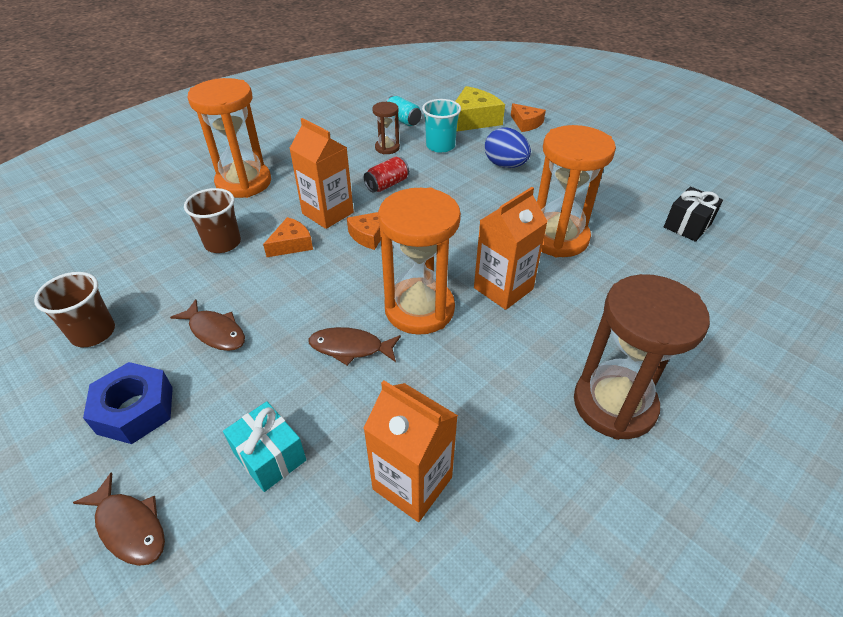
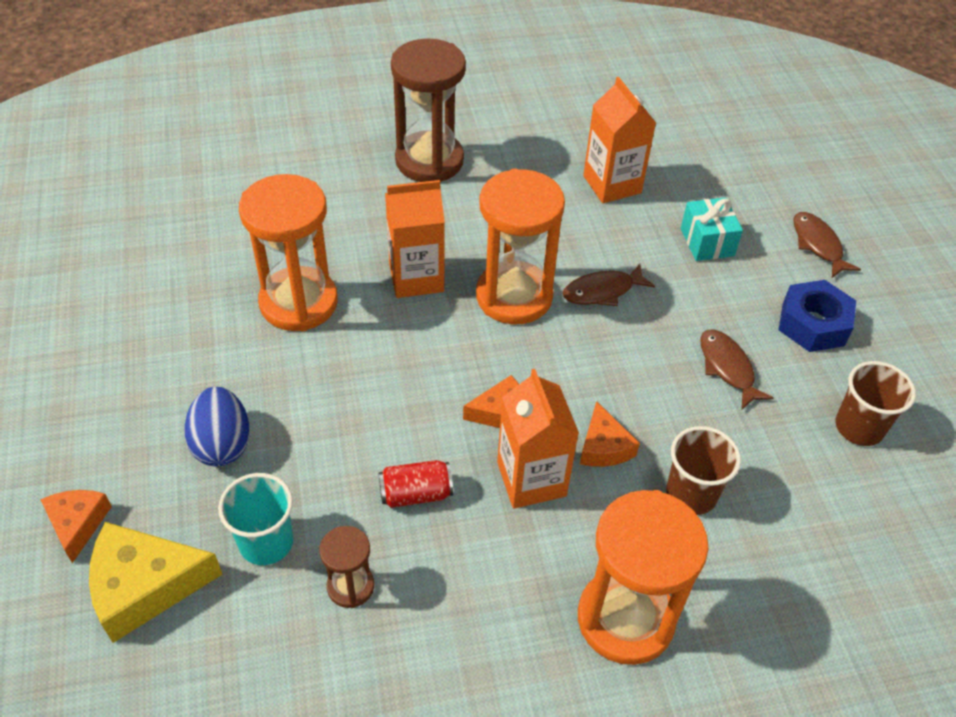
camera: 150 degrees left, 5 degrees up
orange cheese [263,217,313,257] -> orange cheese turned 90 degrees counterclockwise [580,401,640,467]
brown fish [308,327,401,366] -> brown fish turned 120 degrees clockwise [563,264,655,306]
turquoise can [385,96,422,126] -> none
black gift [664,187,723,242] -> none

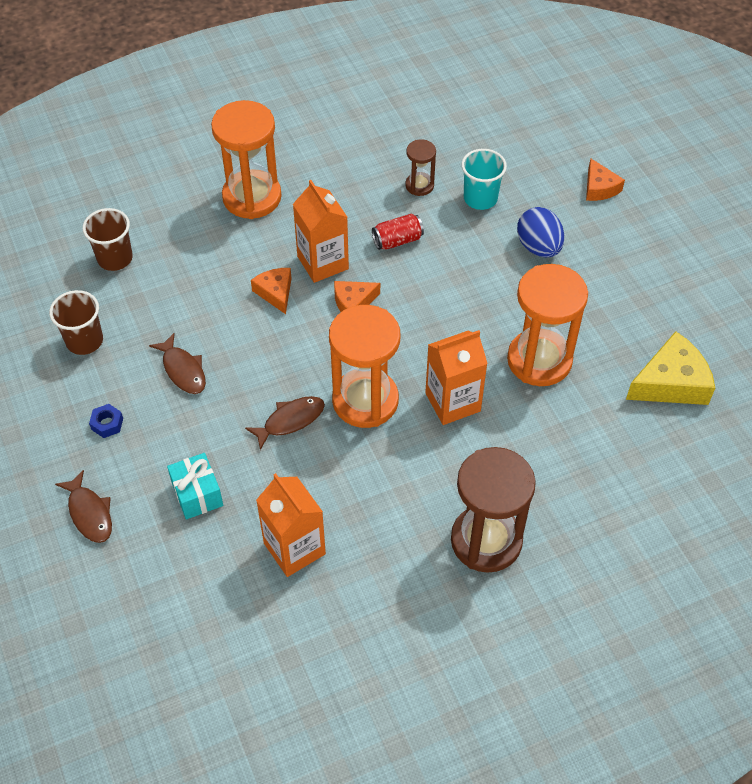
camera: 170 degrees right, 5 degrees up
yellow cheese [89,522,222,643] -> yellow cheese moved to [626,331,715,405]
brown cup [666,426,741,515] -> brown cup moved to [82,208,133,271]
blue nut [779,280,856,352] -> blue nut [89,404,123,438], size x0.51

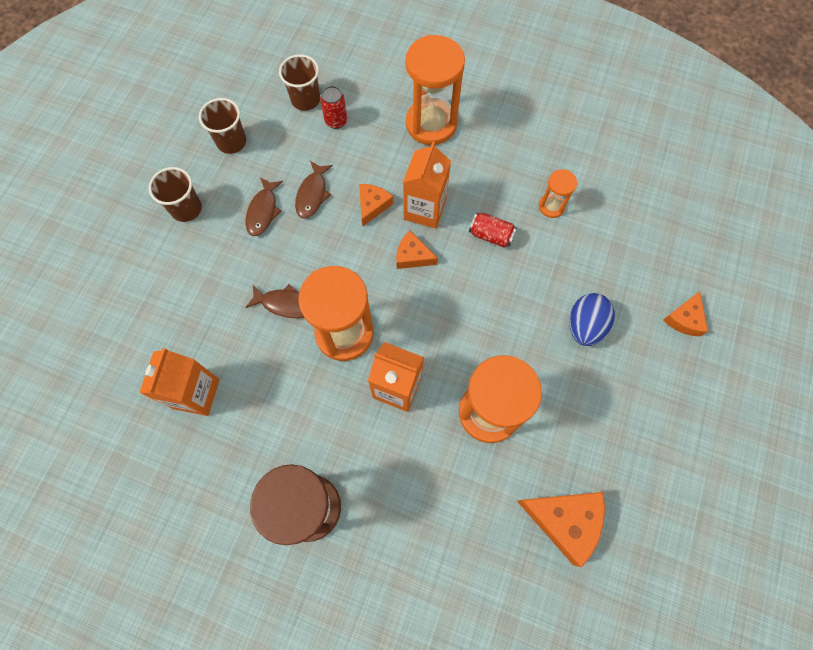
camera: 45 degrees right, 15 degrees up
brown fish [55,470,112,543] -> brown fish moved to [295,161,333,218]
blue nut [89,404,123,438] -> brown cup [149,167,202,222]
turquoise gift [167,453,223,520] -> none
brown hourglass [406,139,436,196] -> orange hourglass [539,169,577,218]
turquoise cup [461,149,507,210] -> none
yellow cheese [626,331,715,405] -> orange cheese [517,492,605,567]
none -> red can [320,86,347,129]

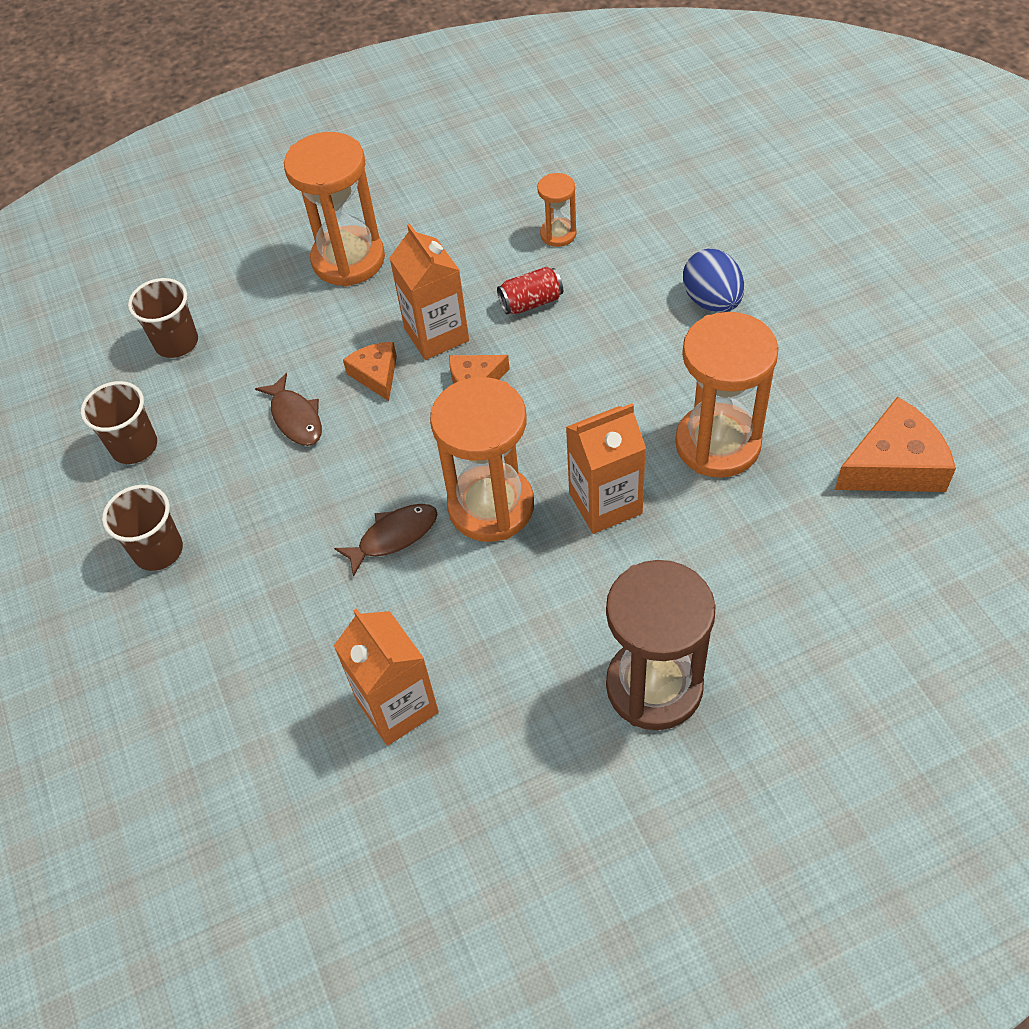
camera: 40 degrees left, 15 degrees down
brown fish [245,177,283,236] -> none
red can [320,86,347,129] -> none
orange cheese [663,291,708,336] -> none

